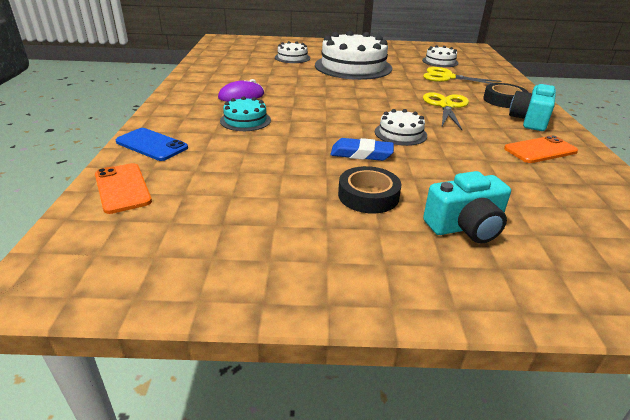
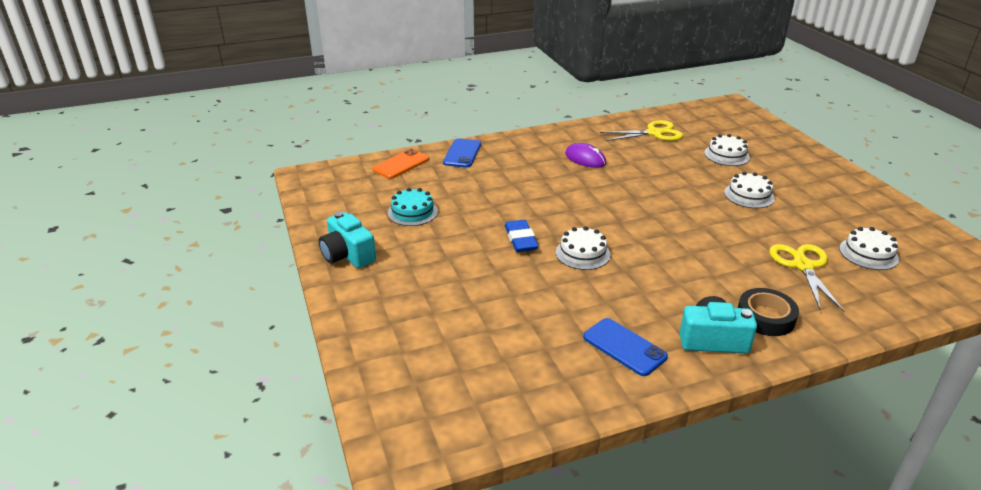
camera: 70 degrees right, 0 degrees up
turquoise cake [220,96,271,131] -> turquoise cake moved to [388,188,438,226]
white cake [315,31,392,80] -> white cake [724,172,775,208], size x0.48
black tape [338,166,401,214] -> none
yellow scissors [423,92,469,130] -> yellow scissors moved to [600,120,683,141]
turquoise camera [423,171,511,244] -> turquoise camera moved to [319,212,376,268]
orange phone [504,135,578,163] -> blue phone [583,318,668,376]

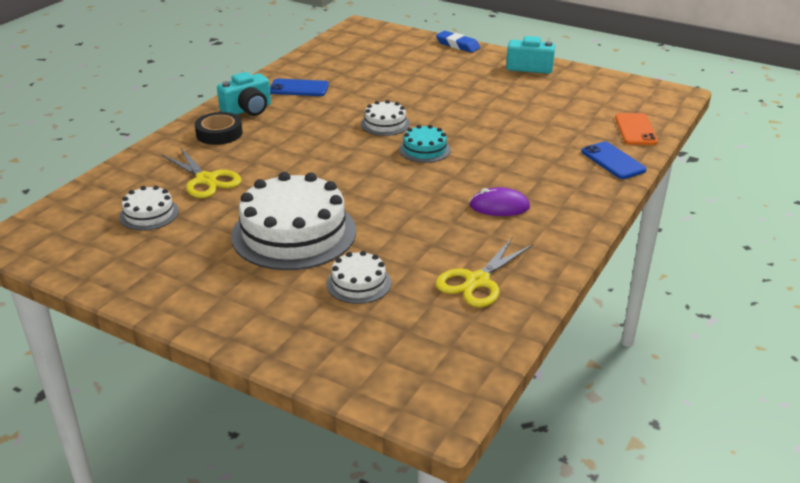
camera: 140 degrees right, 0 degrees up
turquoise cake [388,188,438,226] -> turquoise cake moved to [399,125,451,163]
blue eraser [505,220,539,252] -> blue eraser moved to [436,31,480,53]
white cake [724,172,775,208] -> white cake [231,172,356,270], size x2.08

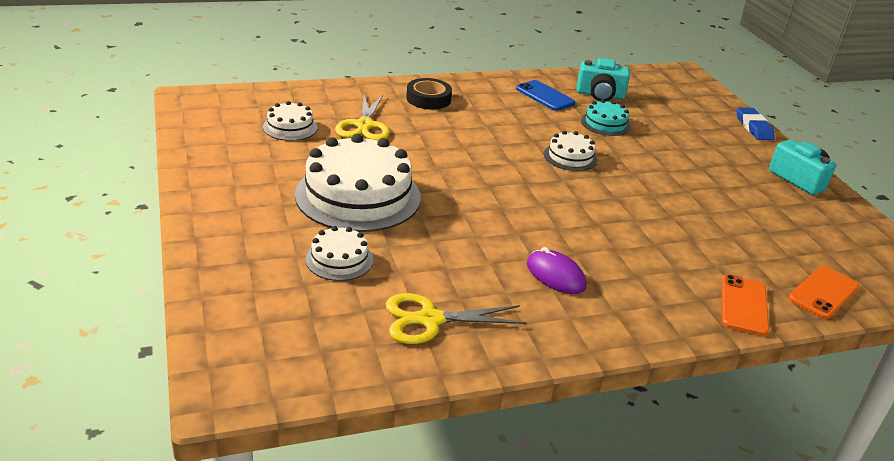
camera: 40 degrees right, 0 degrees up
turquoise camera [217,72,271,116] -> turquoise camera moved to [577,58,630,101]
turquoise cake [399,125,451,163] -> turquoise cake moved to [581,99,631,136]
blue phone [582,142,647,179] -> orange phone [721,275,769,336]

